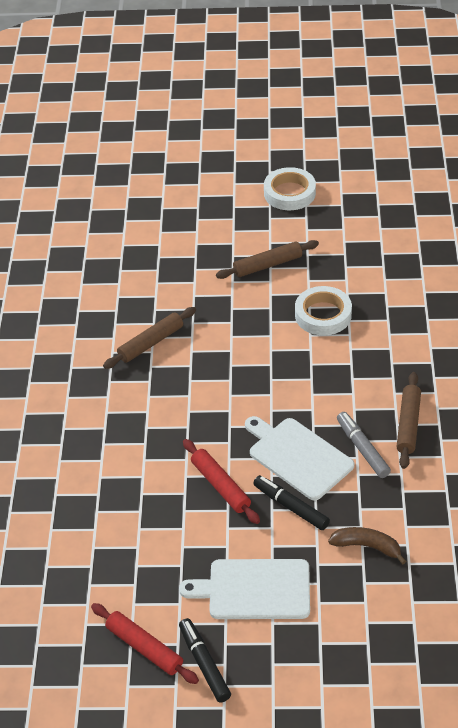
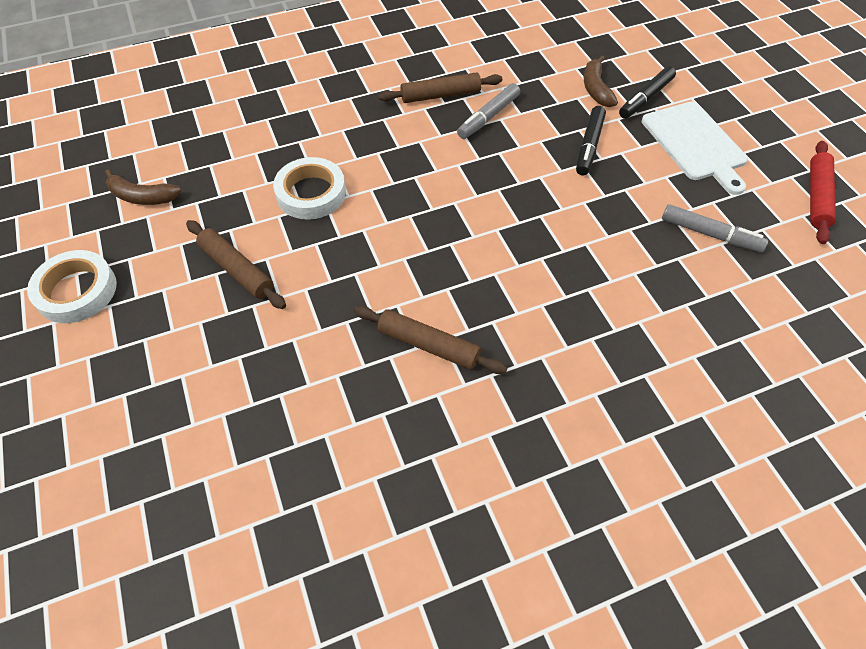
camera: 115 degrees left, 10 degrees up
black marker [179,618,231,703] -> black marker moved to [619,66,676,119]
red rolling pin [183,439,260,524] -> none
white cutting board [245,416,354,501] -> none
none -> brown banana [105,169,181,205]
none -> grey marker [662,204,768,252]

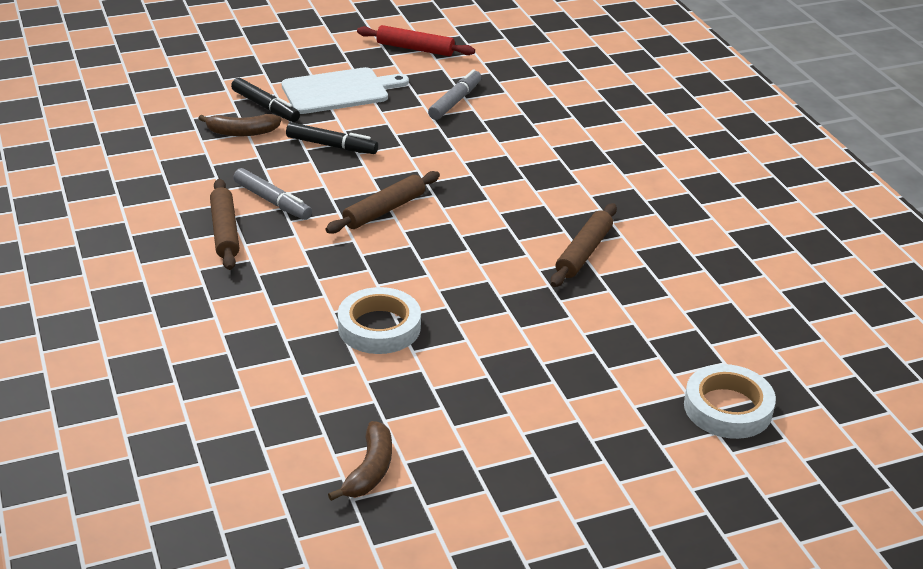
camera: 90 degrees left, 20 degrees down
white tape [27,250,117,323] -> white tape moved to [684,364,776,439]
brown rolling pin [186,220,286,309] -> brown rolling pin moved to [325,171,440,234]

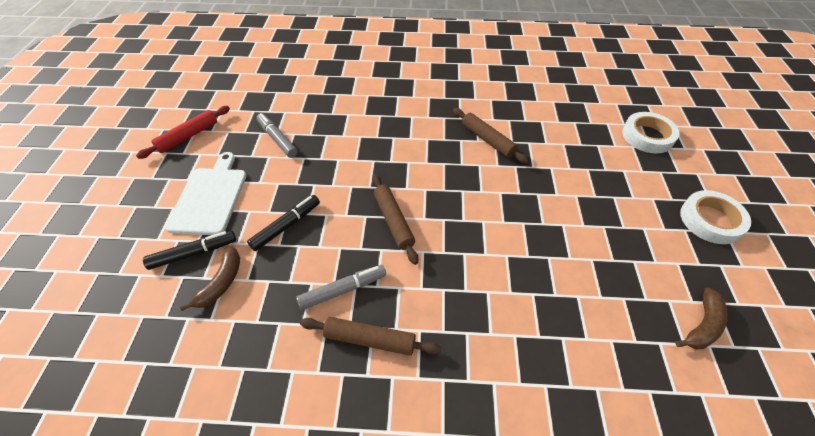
camera: 65 degrees left, 15 degrees up
brown banana [328,421,392,501] -> brown banana turned 90 degrees clockwise [675,287,727,349]
white tape [338,287,421,354] -> white tape moved to [680,190,751,244]

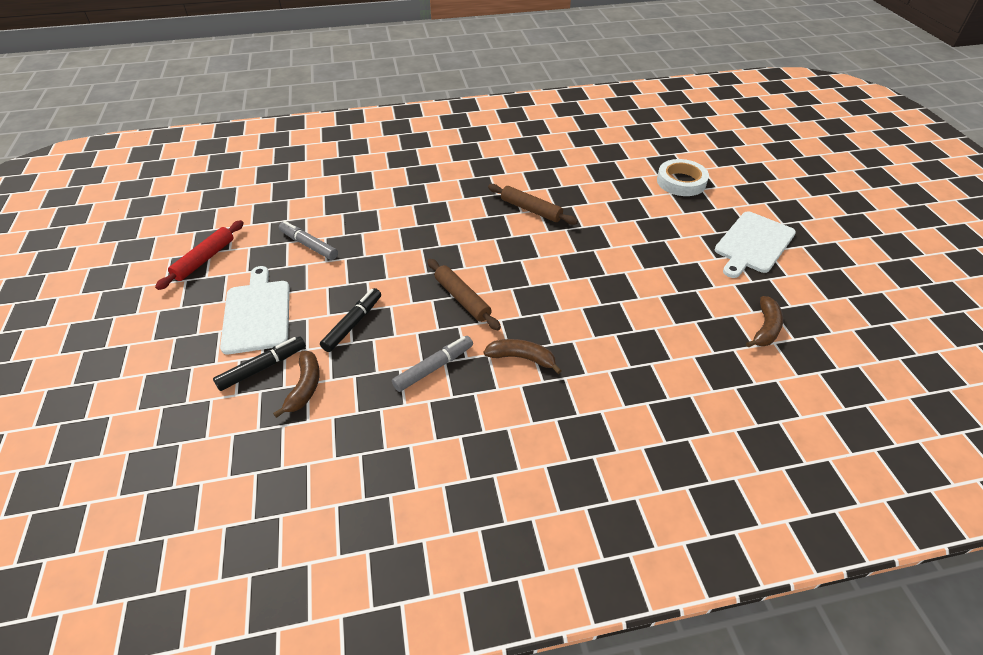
camera: 15 degrees left, 5 degrees down
brown rolling pin [300,317,441,355] -> none
white tape [680,190,751,244] -> white cutting board [715,211,796,278]
none -> brown banana [484,339,562,374]

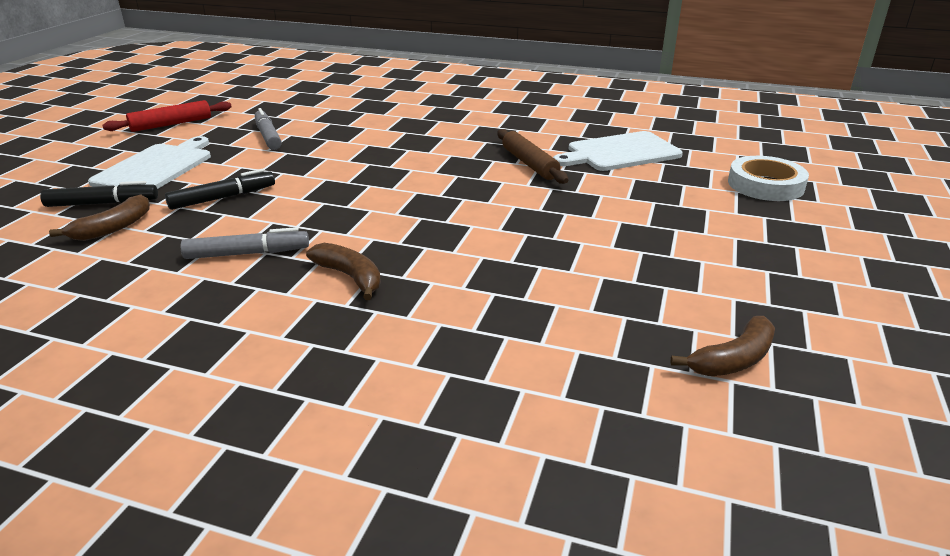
camera: 30 degrees right, 15 degrees down
brown rolling pin [428,259,501,330] -> none
white cutting board [715,211,796,278] -> white cutting board moved to [553,131,683,171]

